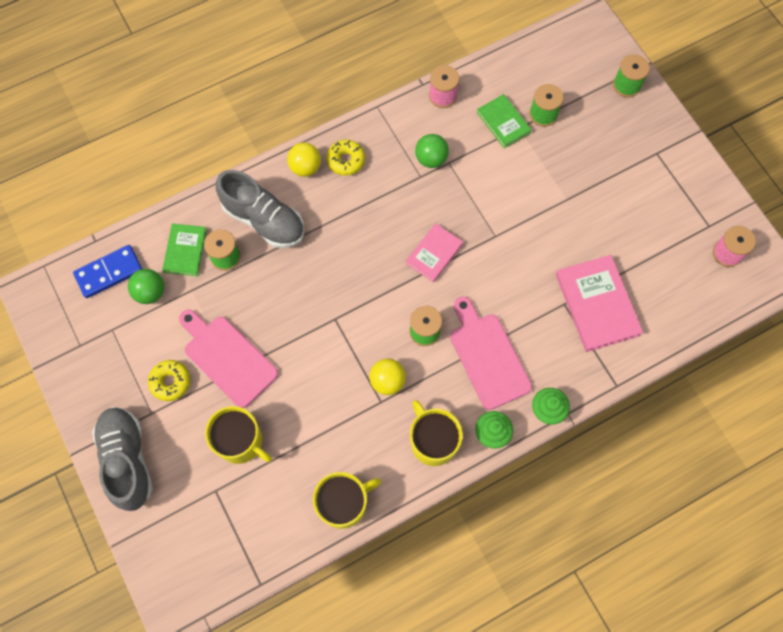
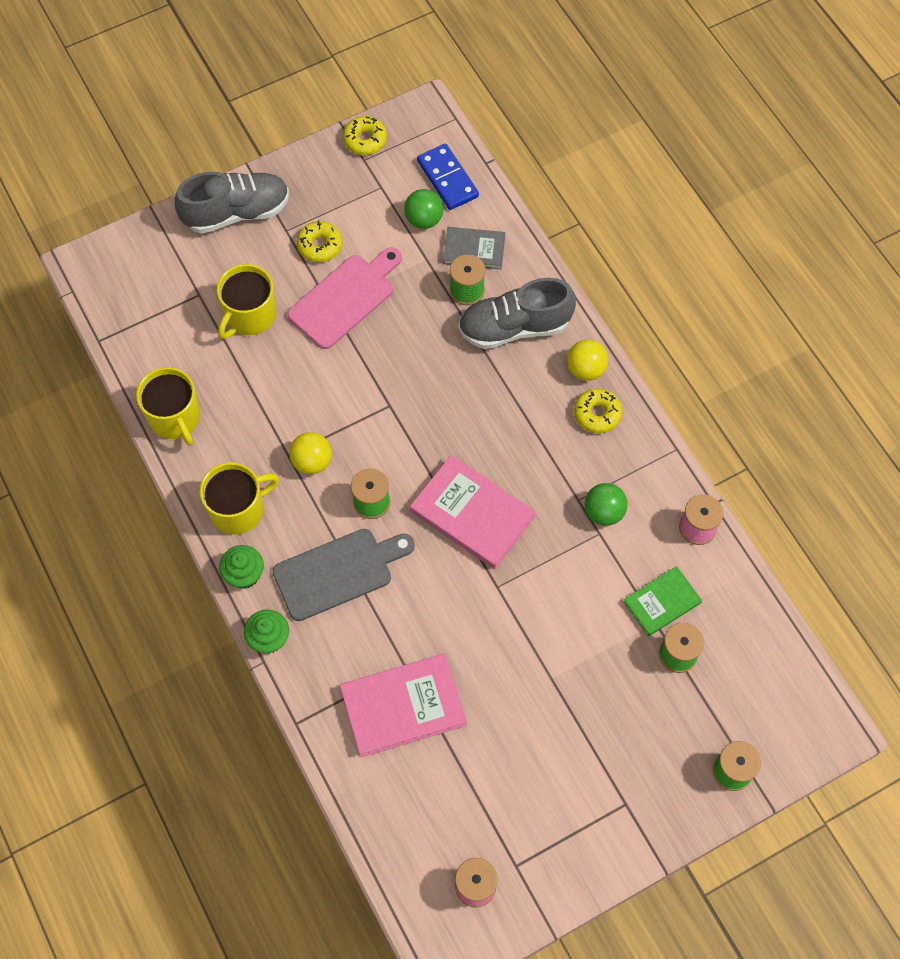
camera: 90 degrees right, 5 degrees down
green book [162,223,207,276] -> grey book [443,227,505,269]
grey shoe [216,170,304,248] -> grey shoe turned 45 degrees clockwise [458,278,576,349]
pink book [406,223,463,282] -> pink book [410,455,536,569], size x1.65
pink cutting board [450,297,532,410] -> grey cutting board [273,529,415,621]
none -> yellow donut [343,116,387,155]

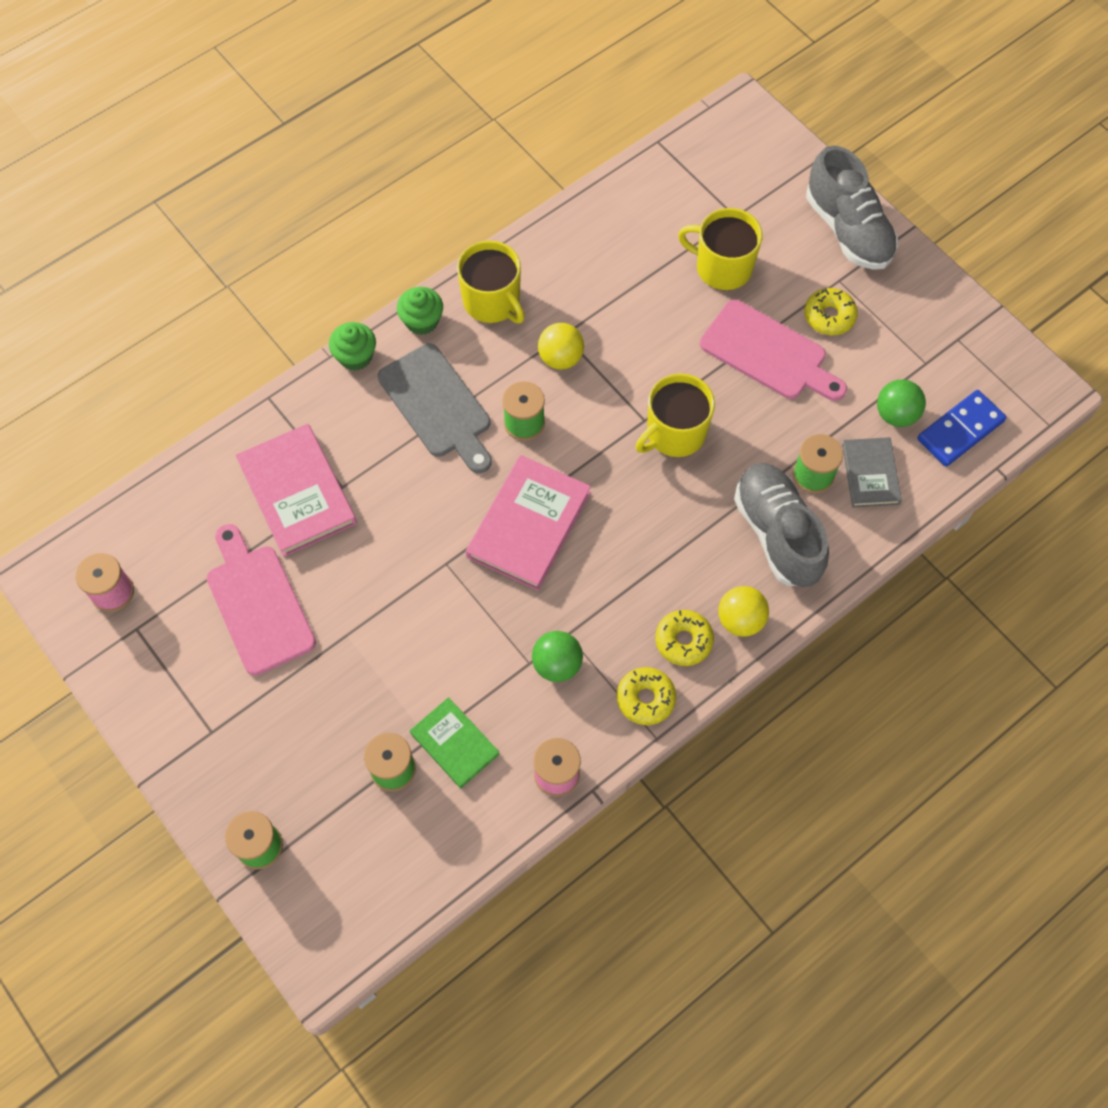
camera: 80 degrees right, 0 degrees up
yellow mug [136,367,200,446] -> yellow mug moved to [635,374,715,457]
yellow donut [343,116,387,155] -> yellow donut moved to [617,667,676,725]
none -> pink cutting board [207,524,316,676]

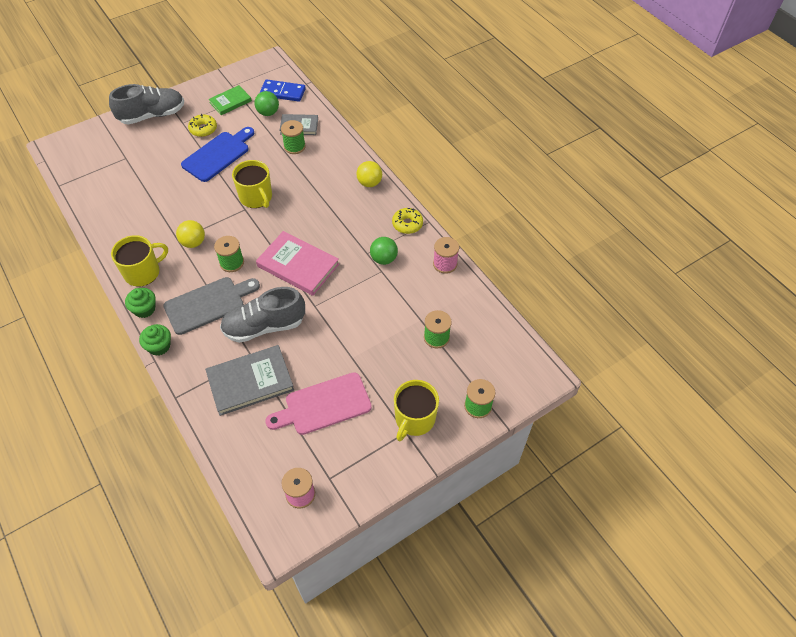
camera: 85 degrees left, 10 degrees down
pink book [236,424,357,557] -> grey book [205,345,294,416]
green book [410,697,500,788] -> green book moved to [209,85,252,115]
yellow donut [655,610,714,666] -> none
yellow mug [678,208,763,290] -> yellow mug moved to [394,380,439,441]
pink cutting board [700,300,847,401] -> blue cutting board [181,127,254,182]
grey shoe [734,463,829,587] -> grey shoe moved to [220,287,305,343]
blue domino [917,390,1006,467] -> blue domino turned 45 degrees counterclockwise [260,79,306,102]

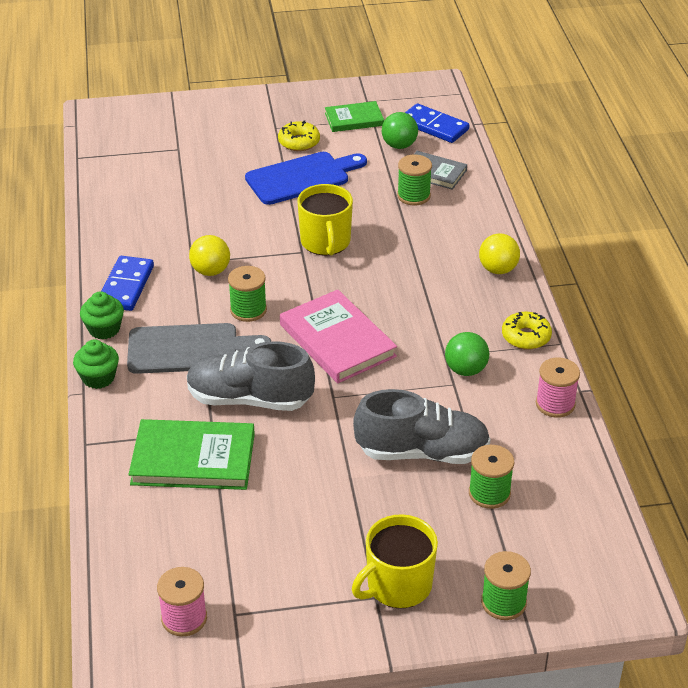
camera: 25 degrees right, 15 degrees down
grey shoe [109,84,184,125] -> grey shoe moved to [353,389,491,464]
yellow mug [111,235,168,287] -> blue domino [102,256,154,311]
grey book [205,345,294,416] -> green book [128,419,255,490]
pink cutting board [265,372,372,435] -> none

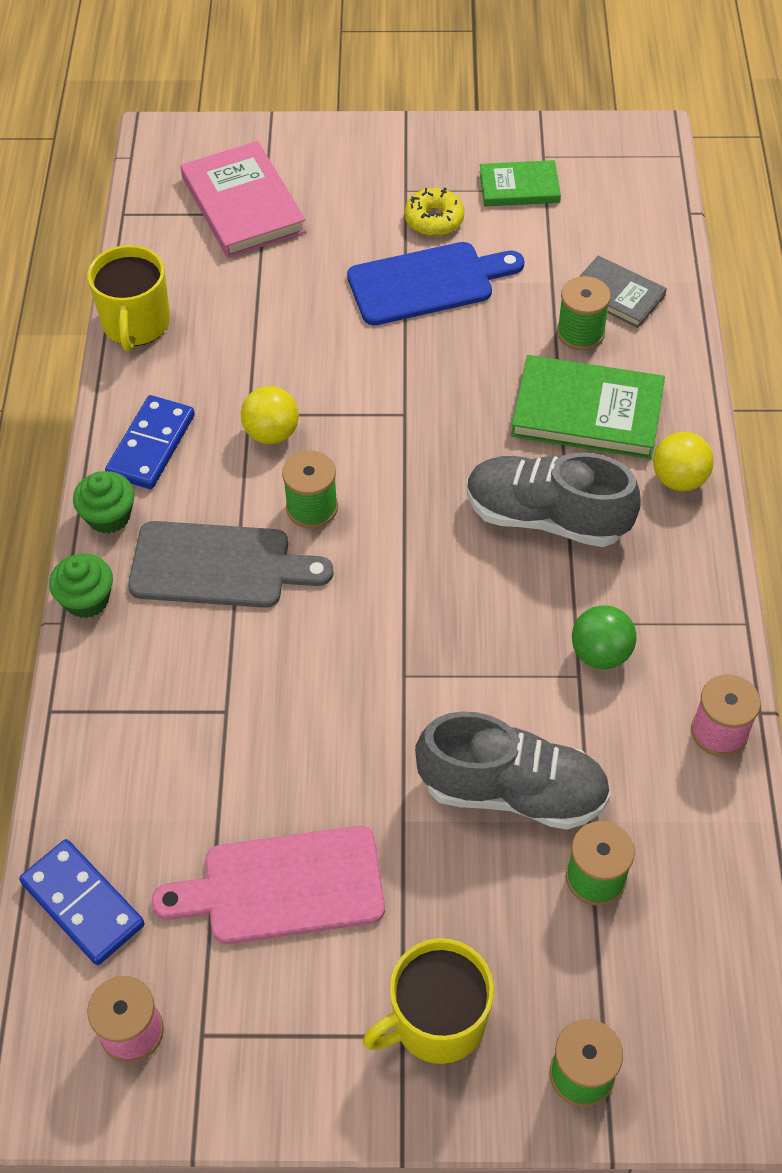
camera: 10 degrees right, 15 degrees up
green book [128,419,255,490] -> green book moved to [511,355,665,459]
grey shoe [187,341,315,411] -> grey shoe moved to [467,452,641,547]
pink book [280,290,397,383] -> pink book moved to [181,141,307,258]
yellow mug [297,184,353,256] -> yellow mug moved to [87,245,170,351]
green ball [382,112,418,149] -> none
blue domino [405,103,469,143] -> blue domino moved to [19,839,145,965]
yellow donut [502,311,552,350] -> none
none -> pink cutting board [151,826,385,944]

